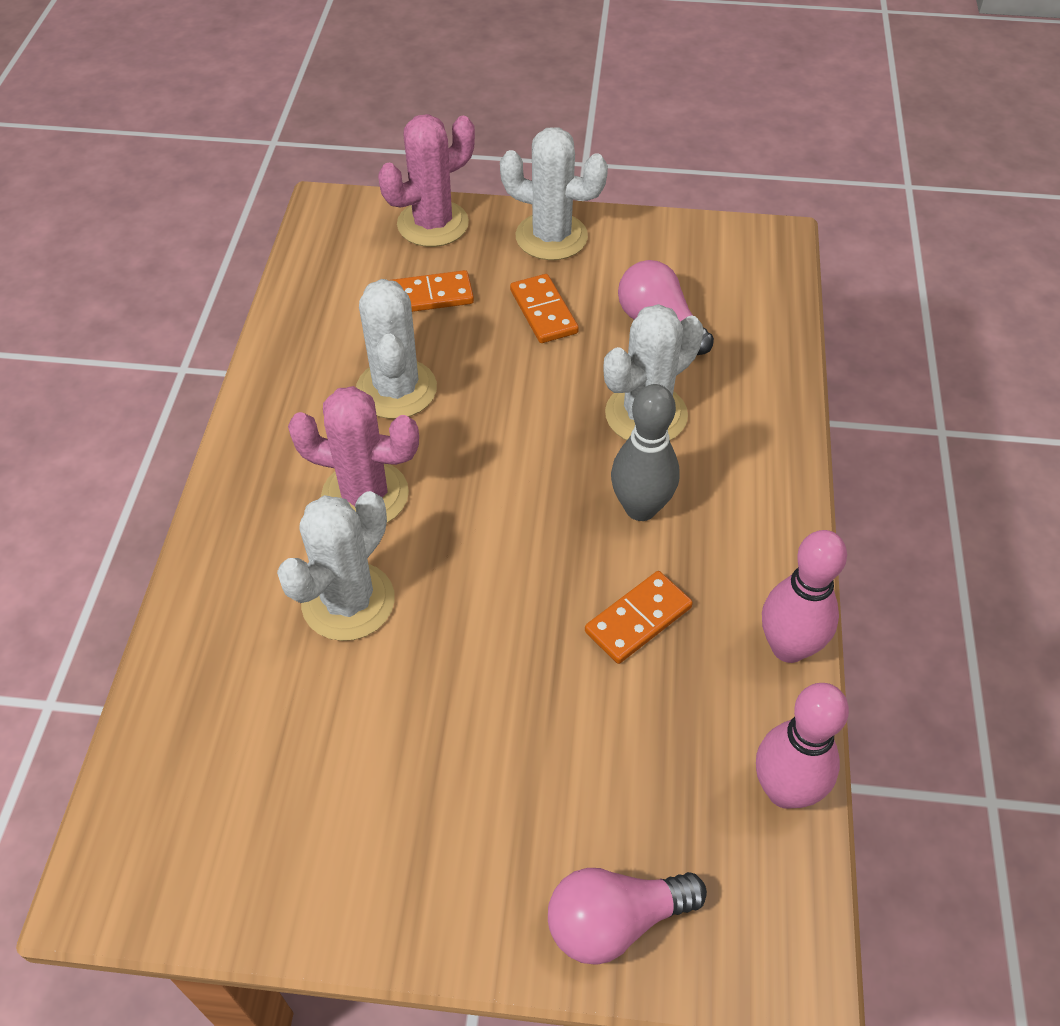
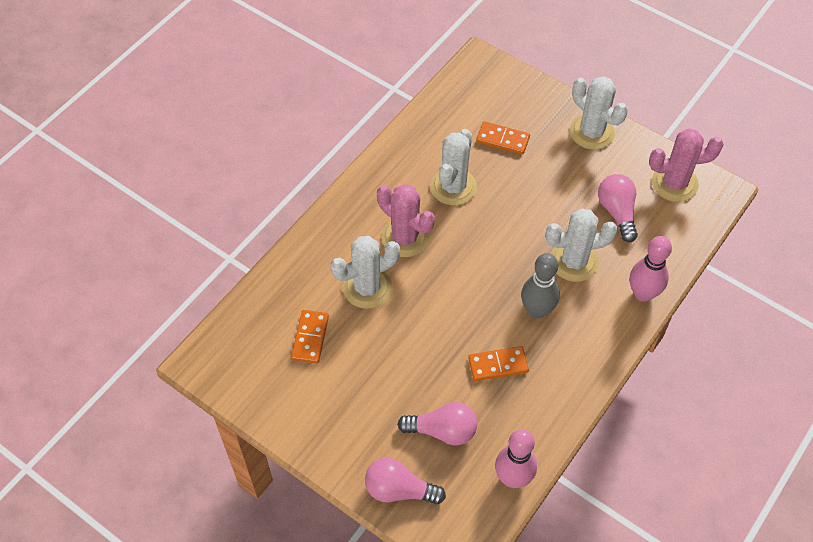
camera: 30 degrees right, 5 degrees up
pink cactus [378,114,475,247] -> pink cactus moved to [649,129,724,202]
orange domino [510,274,579,343] -> orange domino moved to [291,310,329,364]
pink bowling pin [762,530,847,663] -> pink bowling pin moved to [630,236,672,302]
none -> pink light bulb [397,402,477,446]

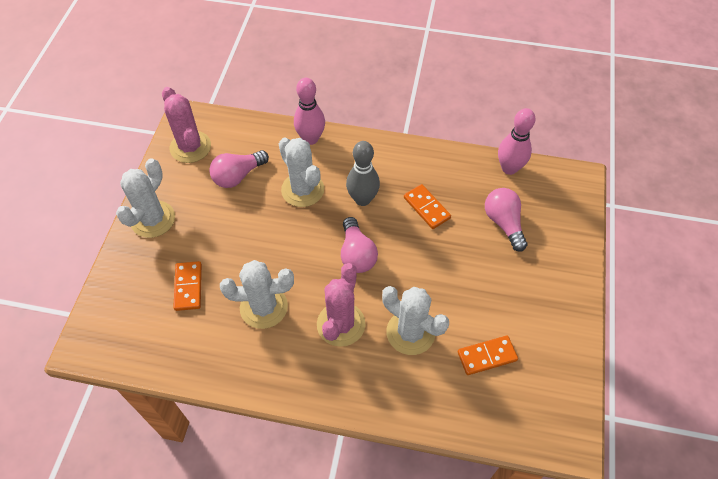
camera: 115 degrees left, 0 degrees up
pink light bulb [365,458,446,504] -> pink light bulb moved to [341,217,378,273]

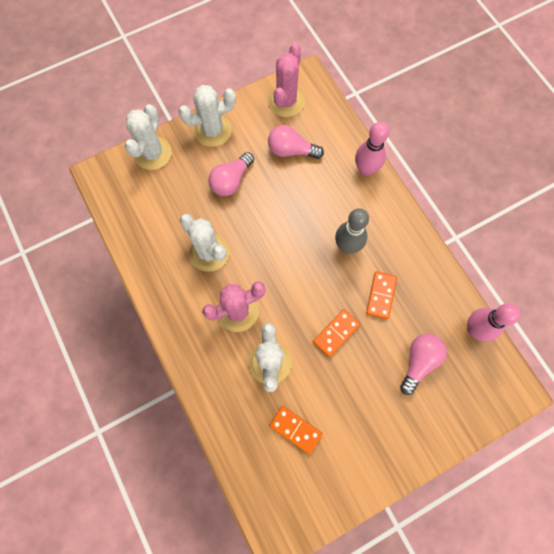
camera: 50 degrees right, 15 degrees up
orange domino [173,261,202,311] -> orange domino moved to [313,309,360,357]
white cactus [279,138,324,207] -> white cactus moved to [125,104,172,170]
pink light bulb [341,217,378,273] -> pink light bulb moved to [208,152,254,196]

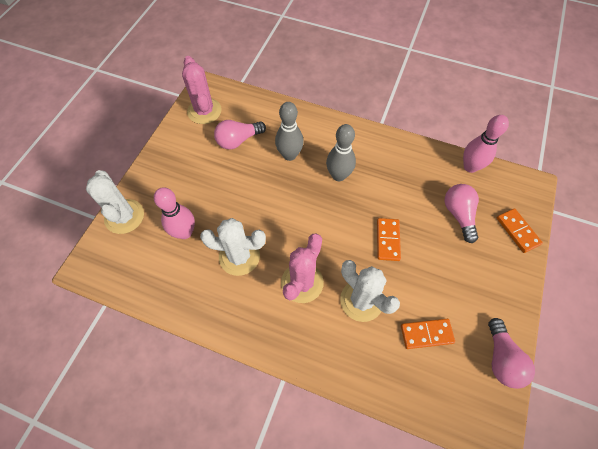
camera: 40 degrees left, 10 degrees down
white cactus [178,85,236,147] -> none
pink light bulb [208,152,254,196] -> pink light bulb moved to [488,318,535,389]
pink bowling pin [355,122,389,176] -> pink bowling pin moved to [154,187,195,239]
orange domino [366,271,397,320] -> orange domino moved to [497,208,543,253]
none -> grey bowling pin [275,102,304,161]

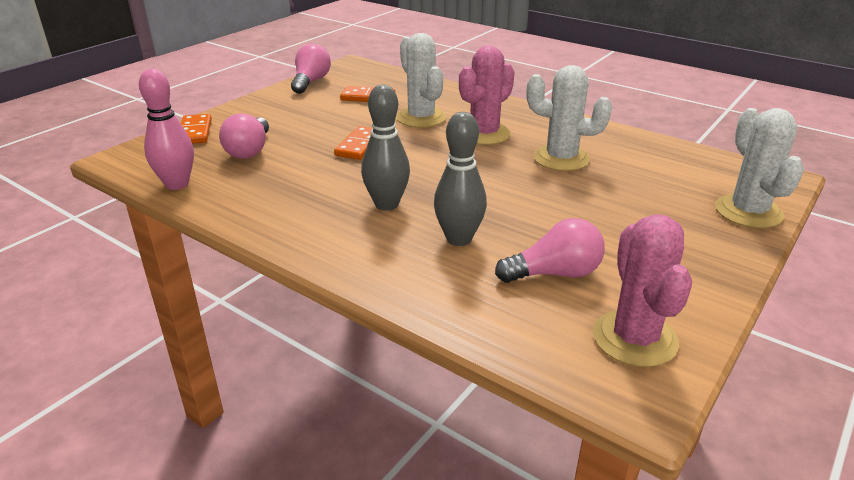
camera: 165 degrees left, 30 degrees down
pink bowling pin [154,187,195,239] -> none

